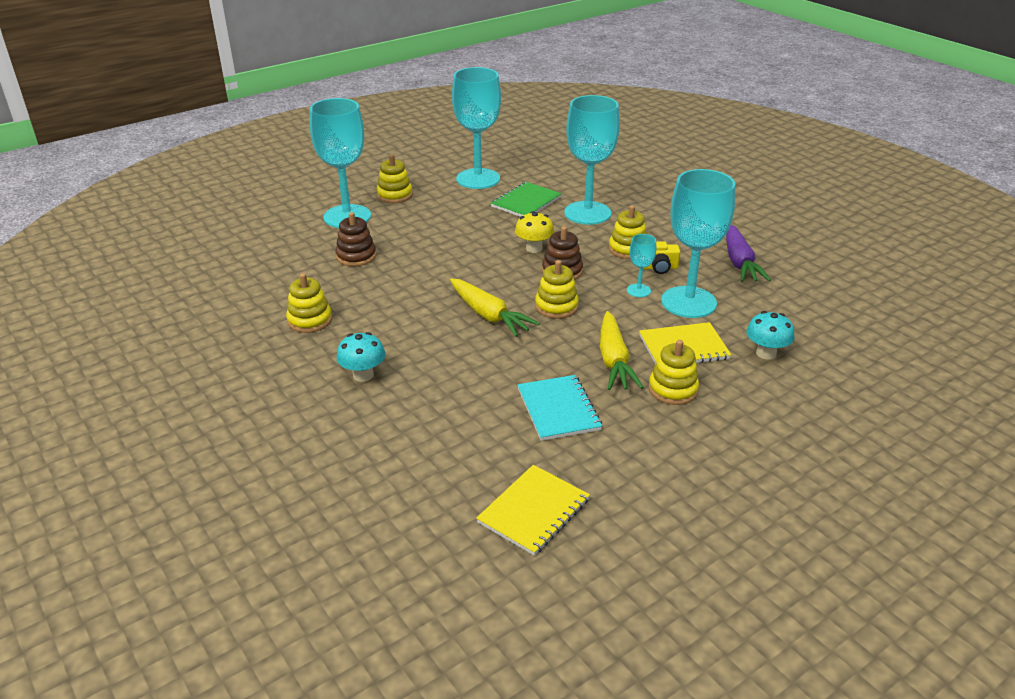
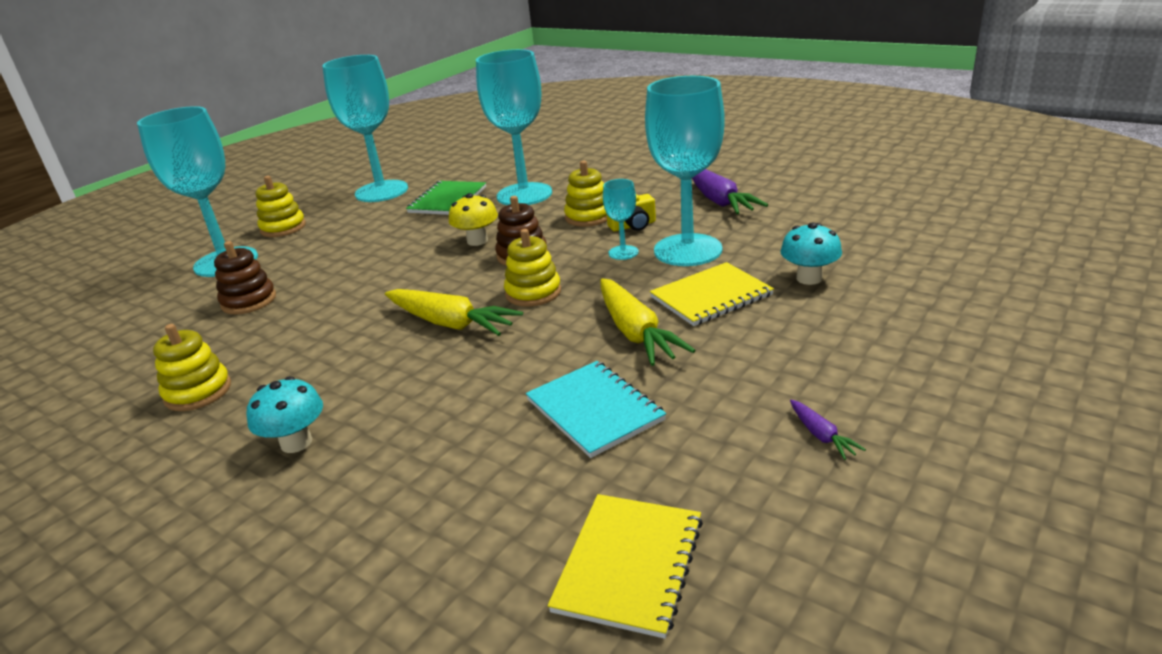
camera: 15 degrees left, 5 degrees down
yellow stacking toy [649,340,699,405] -> none
none -> purple carrot [790,400,866,460]

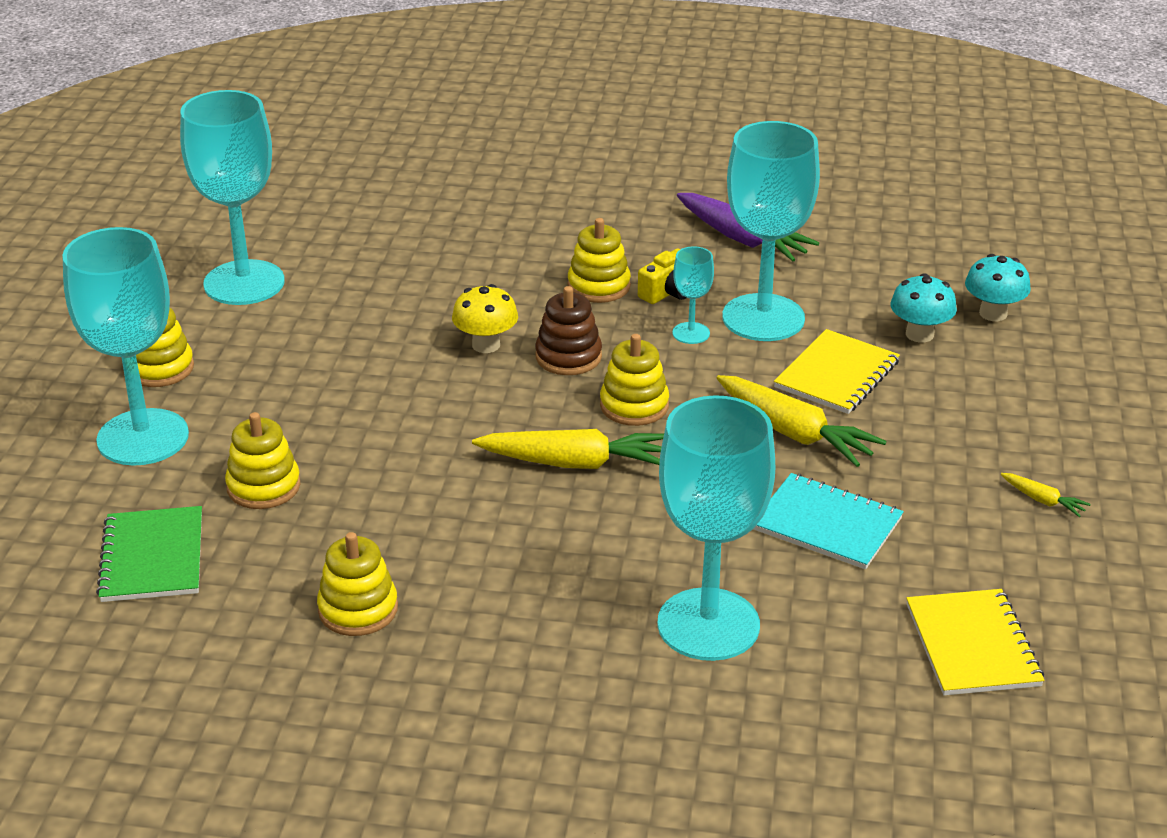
camera: 30 degrees left, 5 degrees up
brown stacking toy [214,241,276,314] -> yellow stacking toy [225,412,301,509]
turquoise mushroom [247,376,323,453] -> turquoise mushroom moved to [965,254,1031,321]
green notebook [406,181,486,215] -> green notebook moved to [96,506,202,602]
turquoise goblet [476,49,552,205] -> turquoise goblet moved to [657,395,775,661]
purple carrot [790,400,866,460] -> yellow carrot [1001,473,1091,517]

